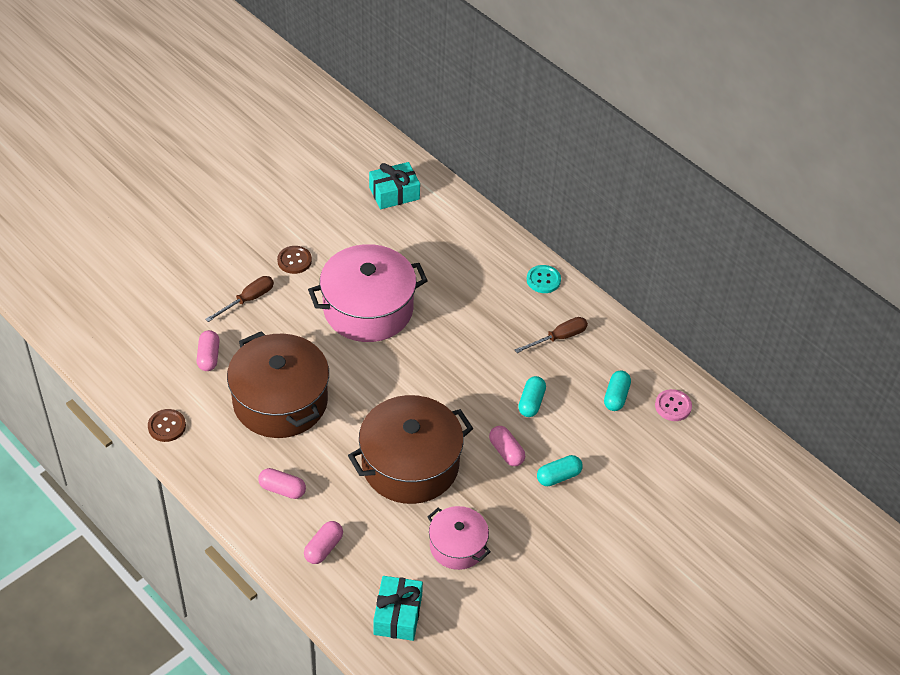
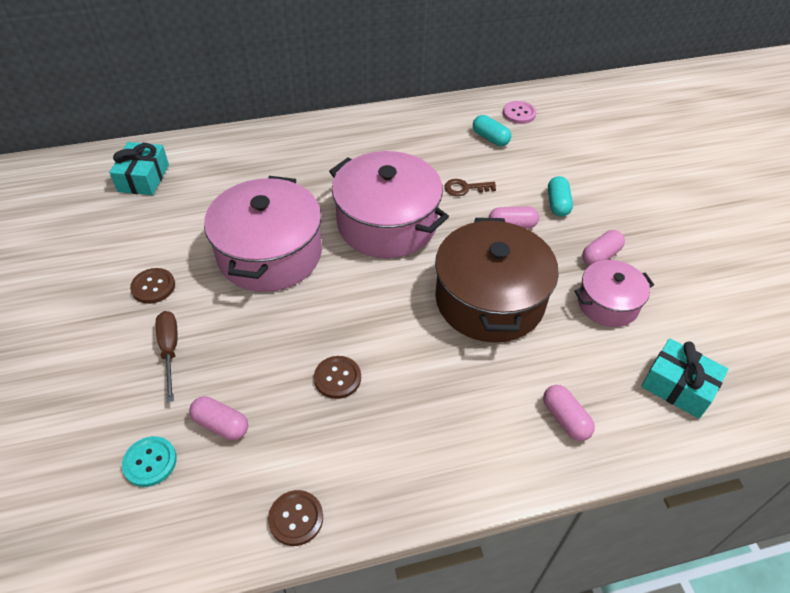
camera: 60 degrees left, 0 degrees up
brown pot [227,331,329,438] -> brown button [314,356,361,399]
pink capsule [258,468,306,499] -> pink capsule moved to [582,230,625,266]
brown screwdriver [515,317,588,353] -> none
turquoise capsule [518,376,546,417] -> brown key [445,179,496,196]
turquoise button [527,265,561,293] -> turquoise button moved to [122,436,177,487]
none -> pink pot [329,151,449,258]

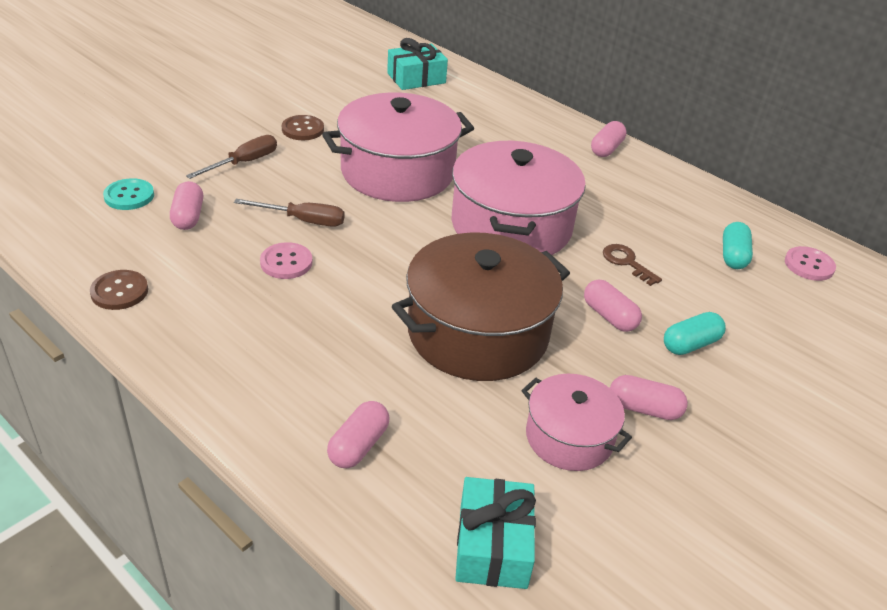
camera: 55 degrees right, 10 degrees down
brown button [314,356,361,399] -> pink button [260,242,312,279]
none -> brown screwdriver [234,199,345,227]
none -> pink capsule [591,121,627,157]

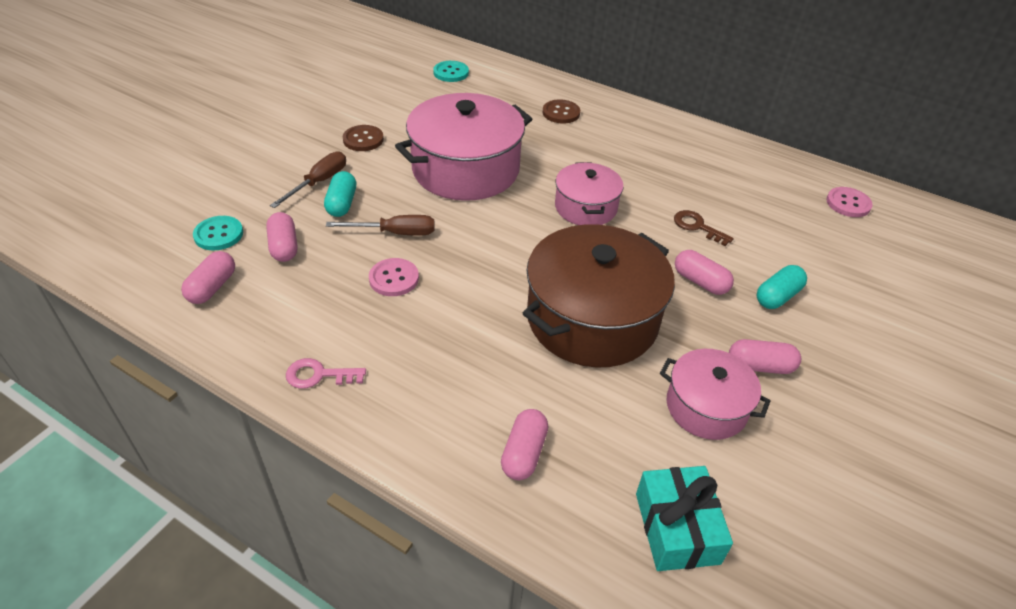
camera: 10 degrees left, 5 degrees up
brown button [90,270,148,310] -> brown button moved to [543,99,580,124]
turquoise gift [387,38,448,90] -> turquoise button [433,61,469,82]
pink pot [451,141,586,255] -> pink pot [555,162,624,225], size x0.56
pink capsule [591,121,627,157] -> pink capsule moved to [181,251,235,304]
turquoise capsule [723,222,753,269] -> turquoise capsule moved to [324,171,356,217]
none -> pink key [286,358,366,389]

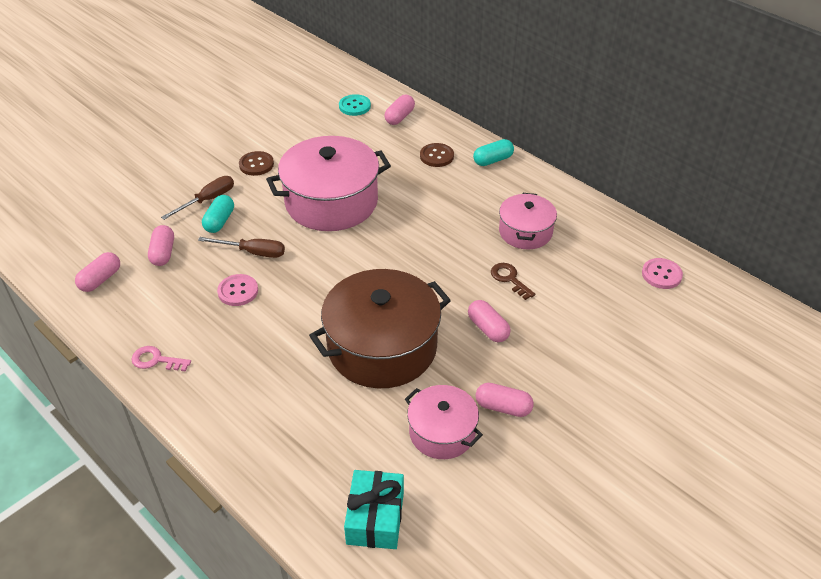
camera: 15 degrees right, 0 degrees up
turquoise button [193,216,243,250] -> none
pink capsule [501,409,548,480] -> pink capsule moved to [385,95,415,125]
pink pot [555,162,624,225] -> pink pot moved to [499,193,557,249]
turquoise capsule [757,265,807,309] -> turquoise capsule moved to [473,139,514,166]

